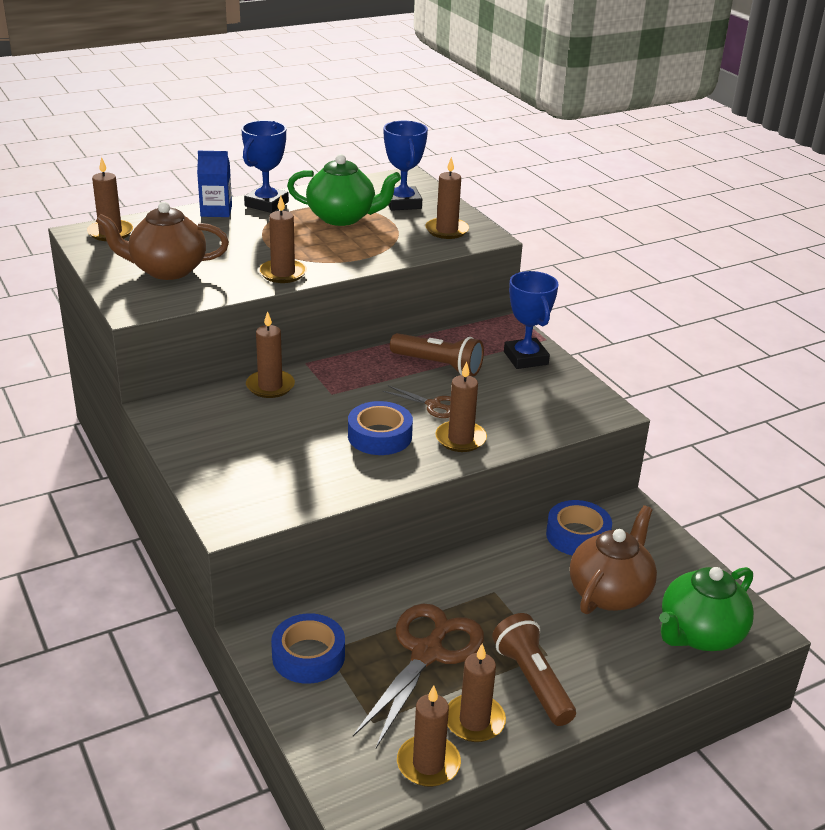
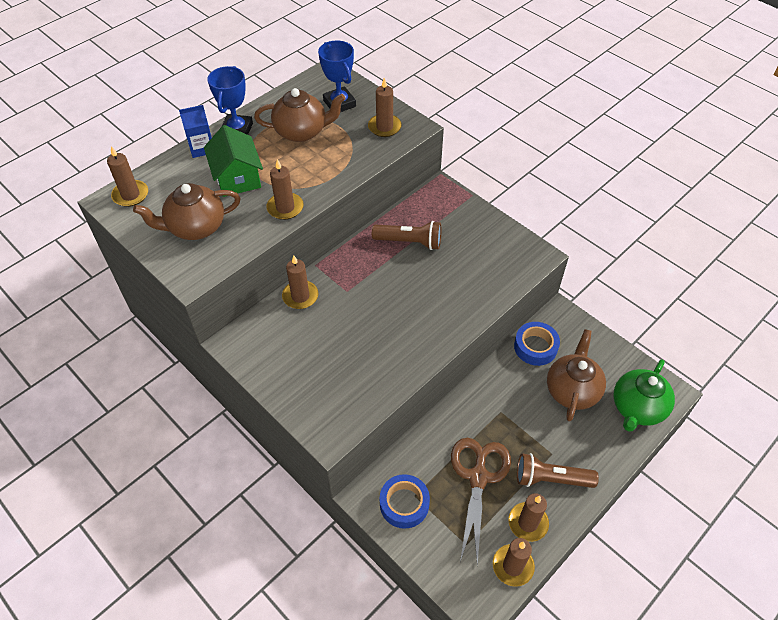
camera: 15 degrees left, 20 degrees up
green teapot [287,154,401,226] -> brown teapot [254,88,345,142]
blue tape [348,401,413,455] -> none
brown scissors [382,385,451,418] -> none
brown candle [435,361,487,452] -> none
brown flashlight [492,613,576,726] -> brown flashlight turned 45 degrees counterclockwise [517,453,599,488]
blue trophy [504,271,559,369] -> none
none -> green house [204,125,263,197]

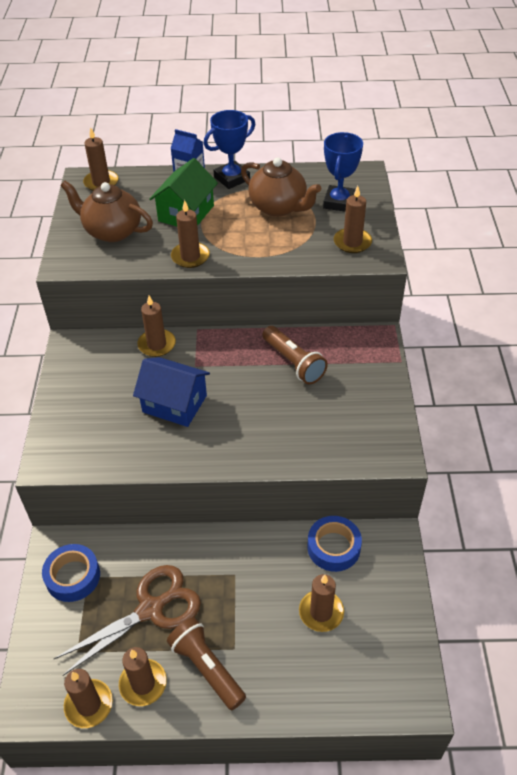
camera: 45 degrees right, 5 degrees down
brown teapot [547,329,606,422] -> brown candle [299,574,344,632]
green teapot [613,359,675,432] -> none
none -> blue house [133,357,210,427]

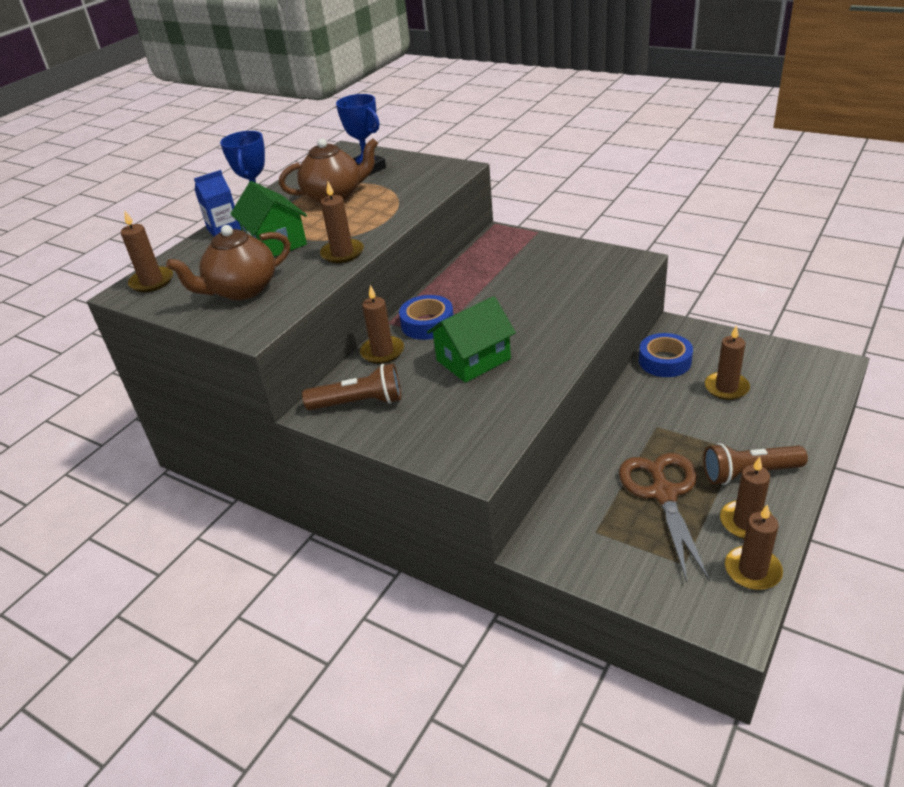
camera: 55 degrees left, 10 degrees down
blue tape [42,544,100,602] -> blue tape moved to [399,295,454,340]
blue house [133,357,210,427] -> green house [427,296,516,383]
brown flashlight [262,326,328,384] -> brown flashlight moved to [302,363,401,410]
brown candle [334,186,372,253] -> none

